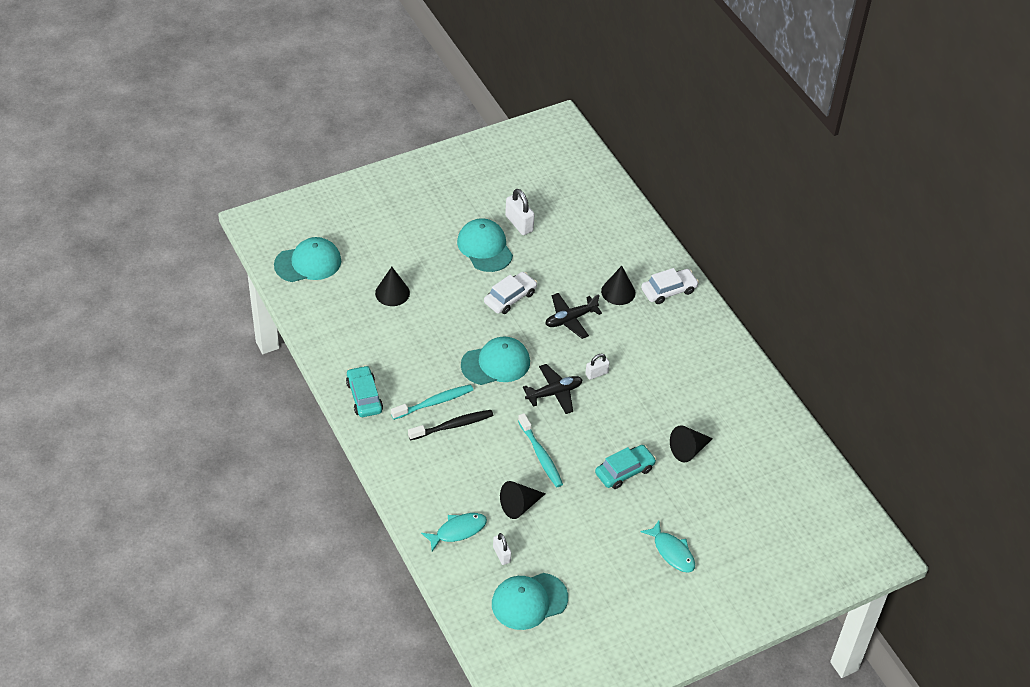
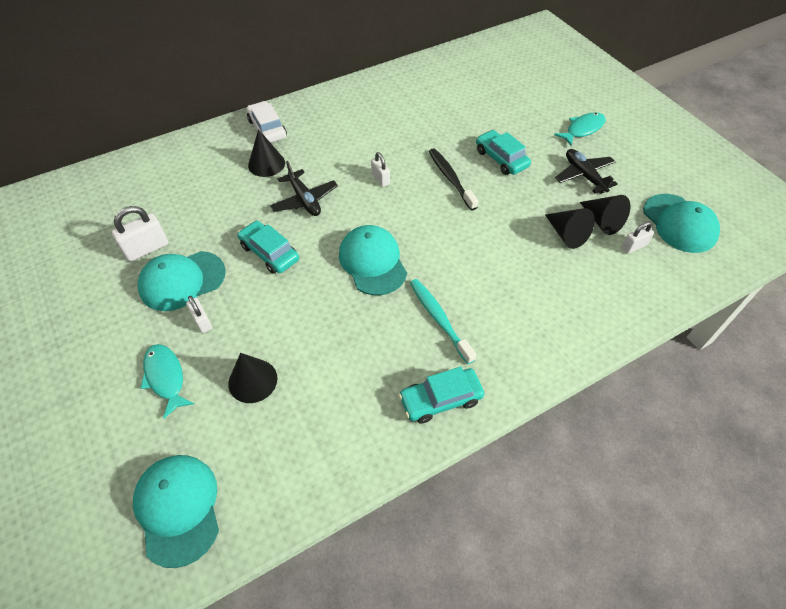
camera: 90 degrees left, 5 degrees up
black toothbrush [408,410,493,441] -> black toothbrush moved to [429,148,479,210]
turquoise fish [421,513,487,551] -> turquoise fish moved to [141,344,194,419]
white car [484,272,537,314] -> turquoise car [237,221,299,274]
turquoise toothbrush [518,413,563,487] -> none
black plane [523,364,583,414] -> black plane moved to [555,149,618,194]
black cone [670,425,713,463] -> black cone moved to [580,195,630,235]
none -> white padlock [186,296,212,333]

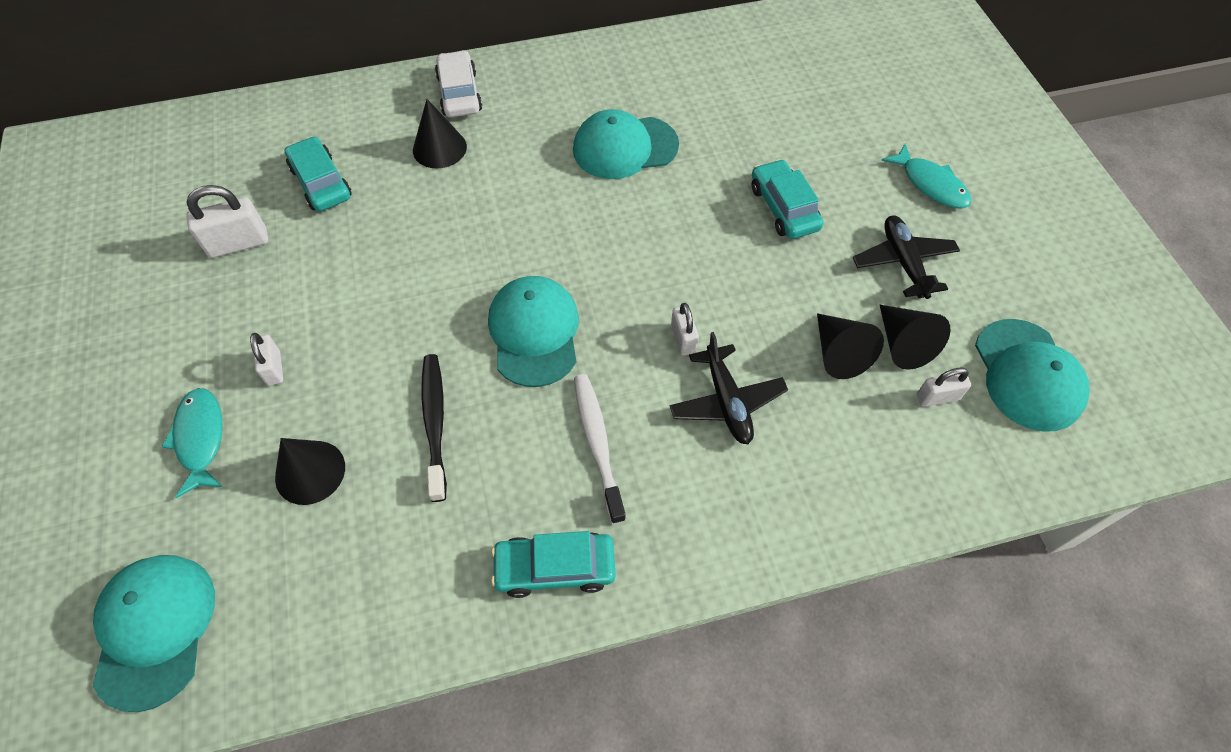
camera: 15 degrees right, 5 degrees up
turquoise cap [138,251,226,311] -> turquoise cap moved to [573,109,679,179]
turquoise car [237,221,299,274] -> turquoise car moved to [285,136,352,211]
black plane [270,161,338,216] -> black plane moved to [670,332,788,444]
white padlock [371,152,390,187] -> white padlock moved to [671,303,699,356]
turquoise toothbrush [410,279,477,364] -> white toothbrush [574,374,626,524]
black toothbrush [429,148,479,210] -> black toothbrush moved to [421,354,447,502]
turquoise fish [554,112,606,146] -> turquoise fish turned 75 degrees clockwise [881,144,972,209]

